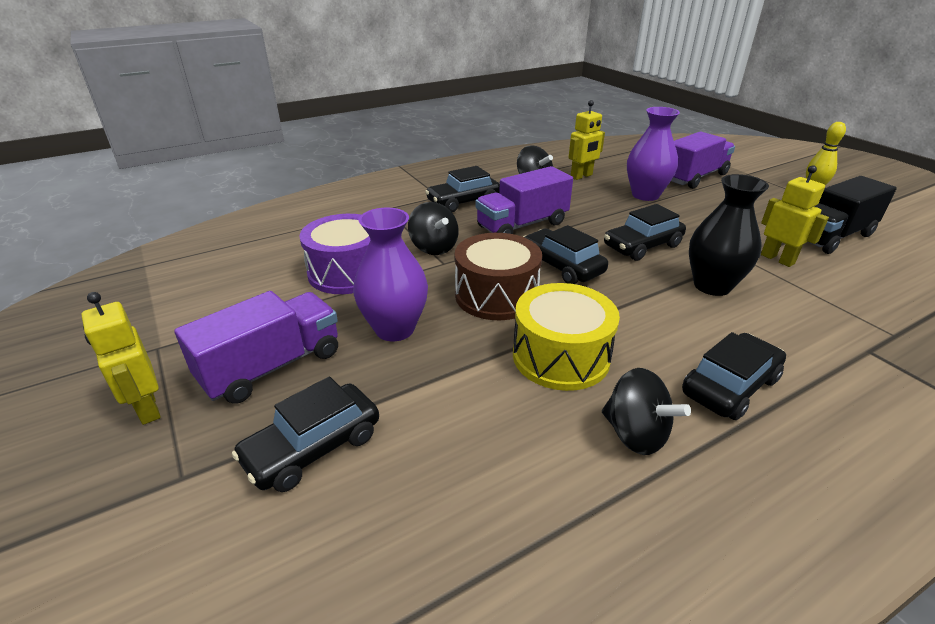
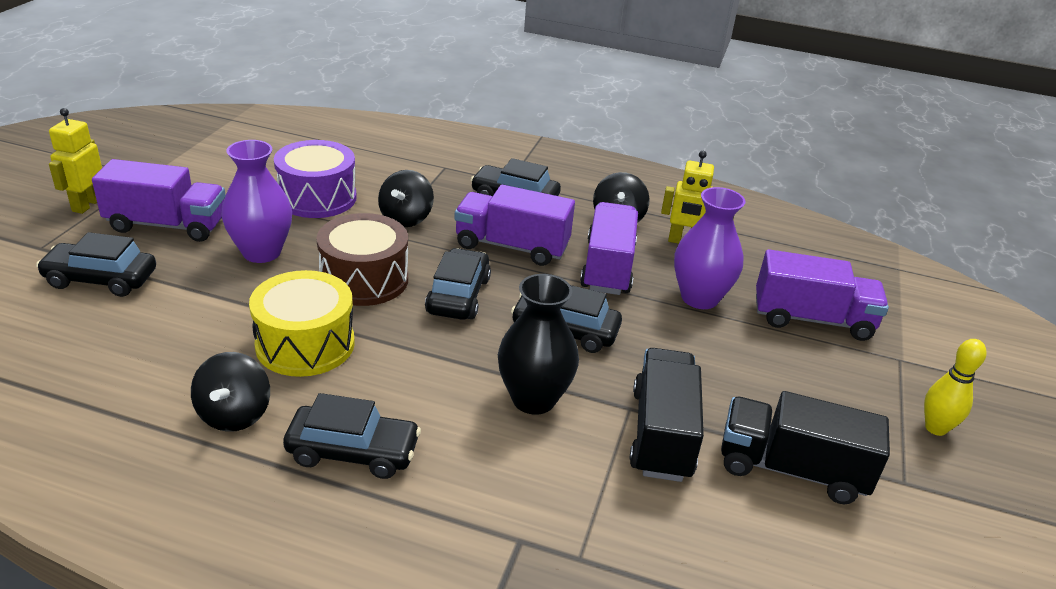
camera: 45 degrees right, 0 degrees up
yellow robot [761,165,829,267] -> black truck [630,348,704,482]
none -> purple truck [580,202,638,295]

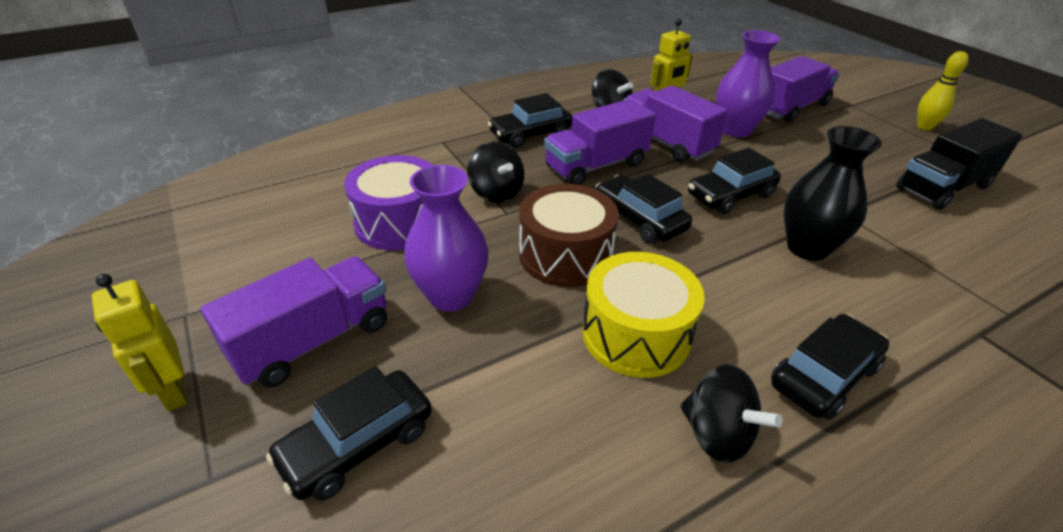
camera: 45 degrees left, 5 degrees up
black truck [630,348,704,482] -> none

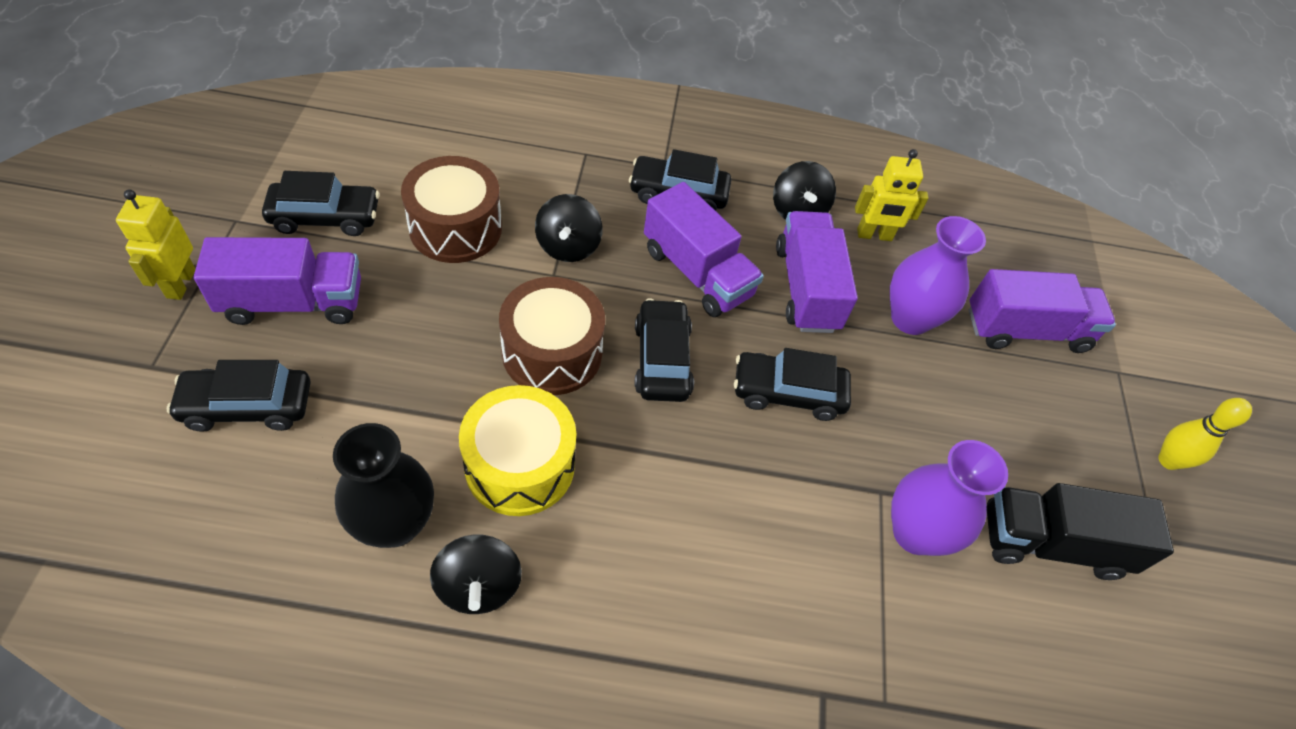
camera: 30 degrees right, 15 degrees up
purple drum [344,155,432,250] -> brown drum [401,156,502,263]
purple vase [404,165,489,311] -> purple vase moved to [891,440,1008,556]
purple truck [544,99,656,185] -> purple truck turned 135 degrees counterclockwise [644,182,764,317]
black car [771,314,889,420] -> black car moved to [262,171,380,236]
black vase [784,126,882,261] -> black vase moved to [333,423,434,548]

